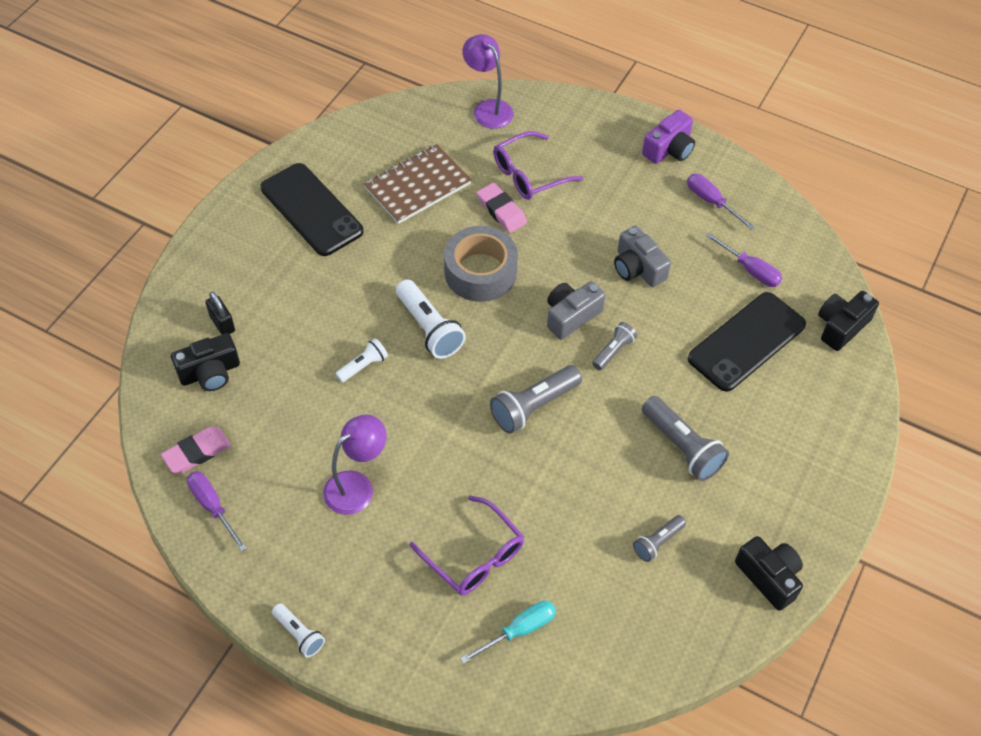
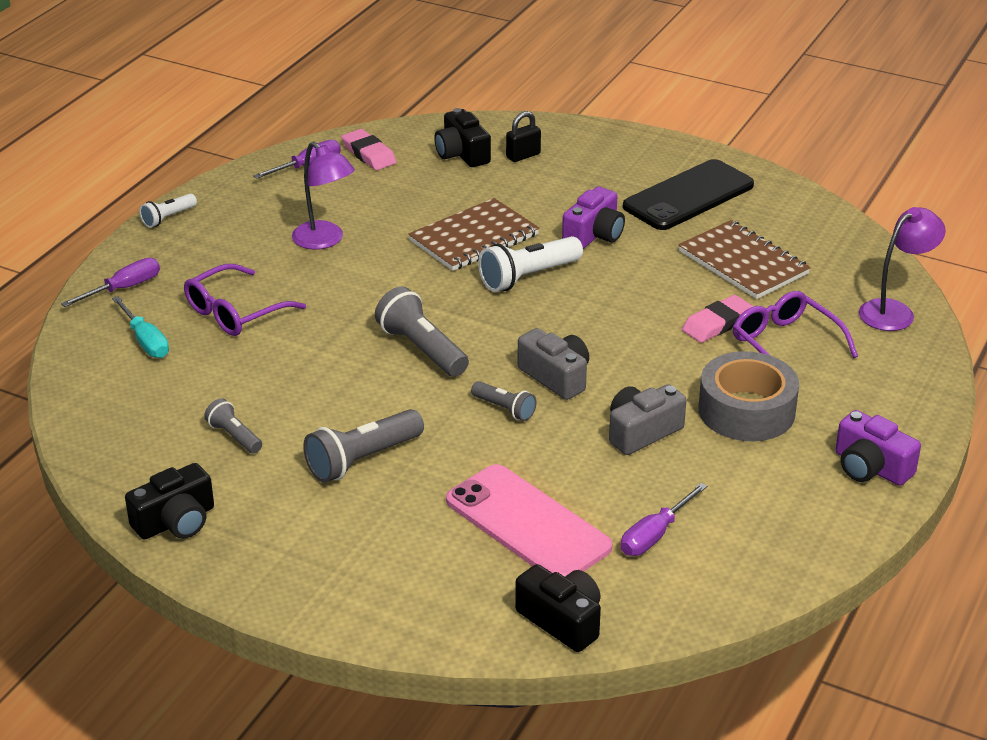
camera: 90 degrees right, 20 degrees down
white flashlight [335,338,388,382] -> brown notebook [408,198,539,271]
grey tape [444,226,518,302] -> grey tape moved to [698,351,799,441]
purple screwdriver [687,174,755,230] -> purple screwdriver moved to [61,258,160,307]
black phone [688,292,806,392] -> pink phone [446,464,612,577]
none -> purple camera [562,187,625,249]

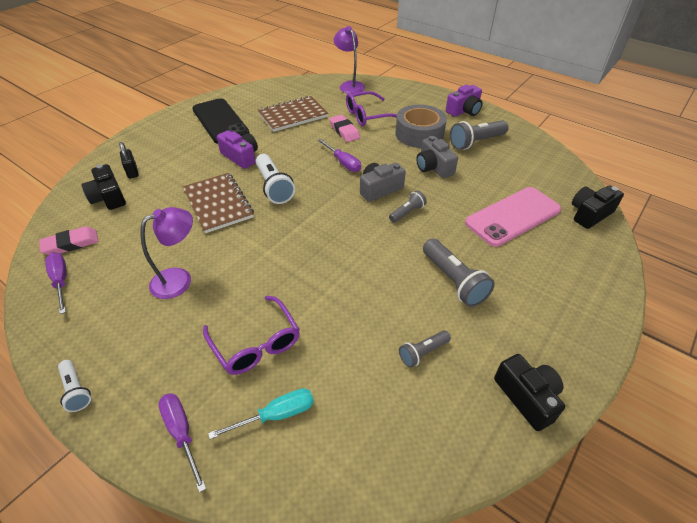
camera: 80 degrees left, 10 degrees up
grey flashlight [375,286,469,377] -> grey flashlight moved to [450,120,509,150]
black camera [434,108,491,167] -> black camera turned 75 degrees clockwise [81,164,126,210]
purple screwdriver [621,483,707,556] -> purple screwdriver moved to [318,139,361,172]

